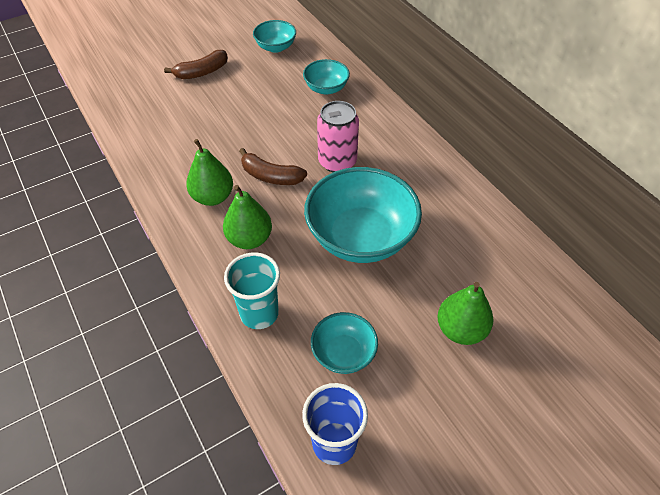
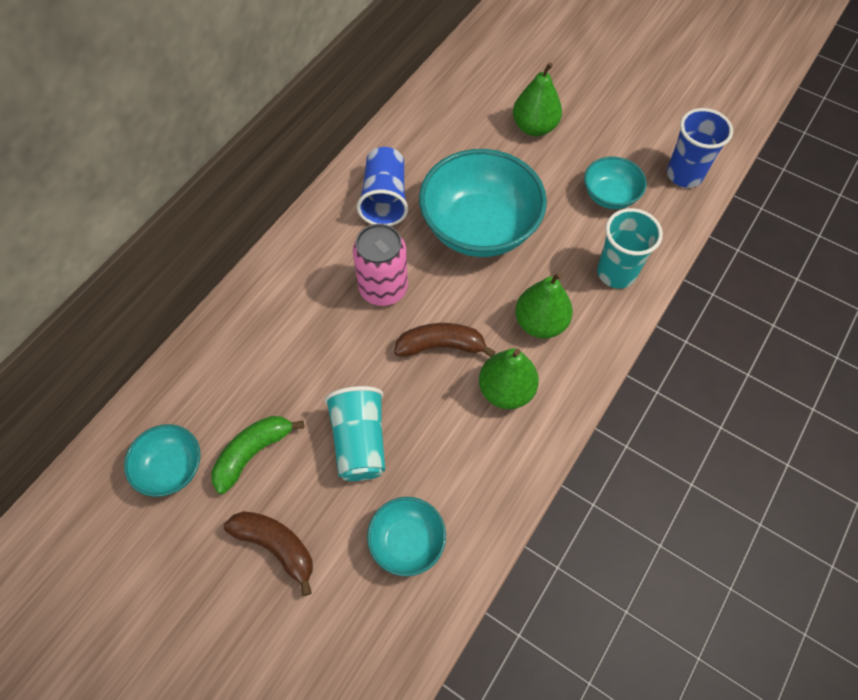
camera: 115 degrees left, 10 degrees up
brown banana [239,148,307,185] -> brown banana turned 90 degrees counterclockwise [394,323,495,357]
turquoise bowl [303,59,350,95] -> turquoise bowl moved to [367,497,446,576]
none -> green banana [211,416,304,494]
none -> turquoise cup [324,386,385,481]
none -> blue cup [357,147,408,226]

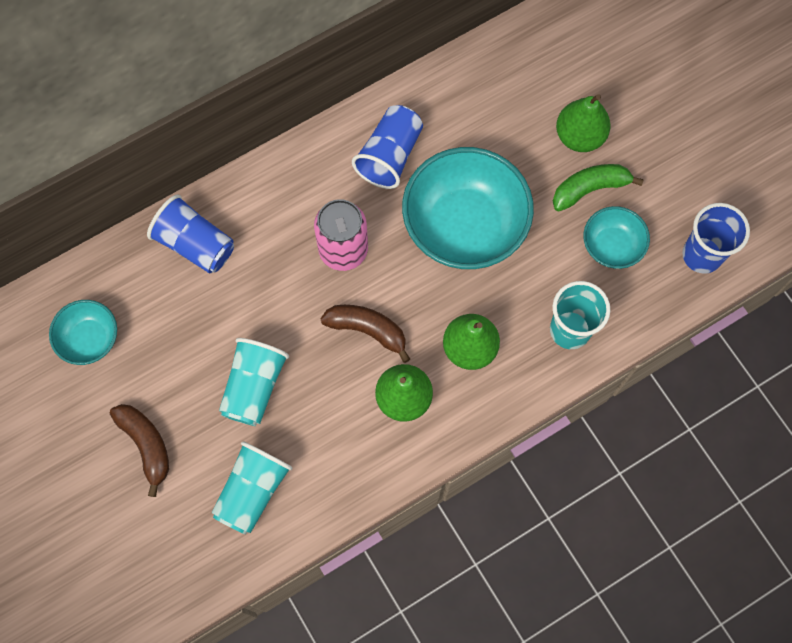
camera: 25 degrees right, 10 degrees up
green banana [211,416,304,494] -> green banana moved to [553,164,644,212]
turquoise bowl [367,497,446,576] -> turquoise cup [211,441,292,535]
none -> blue cup [147,195,234,273]

